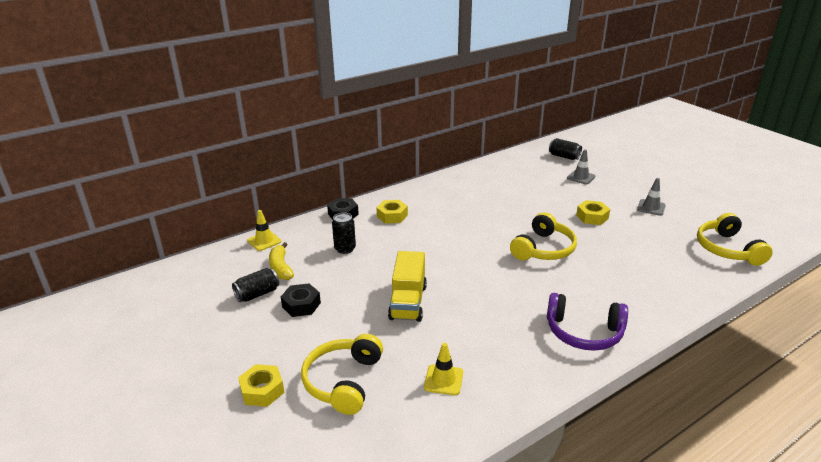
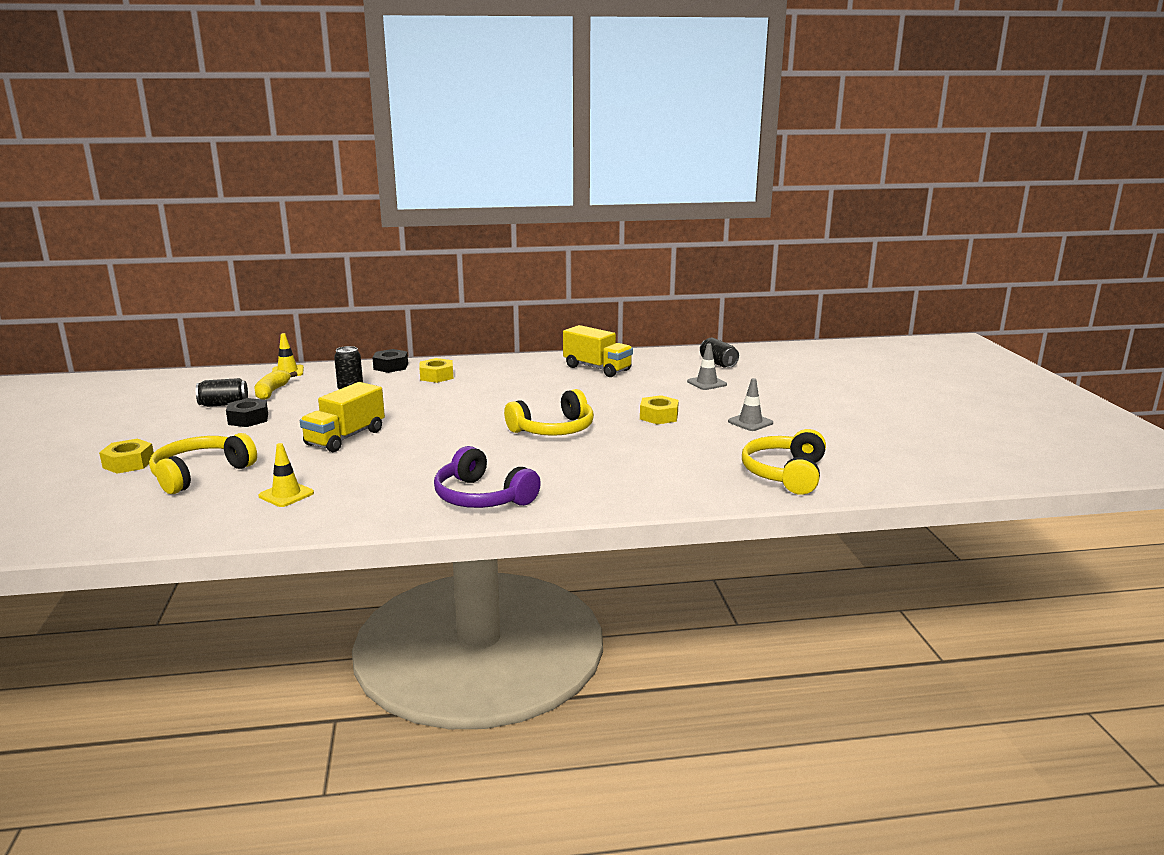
camera: 25 degrees right, 10 degrees down
none -> yellow truck [563,325,633,377]

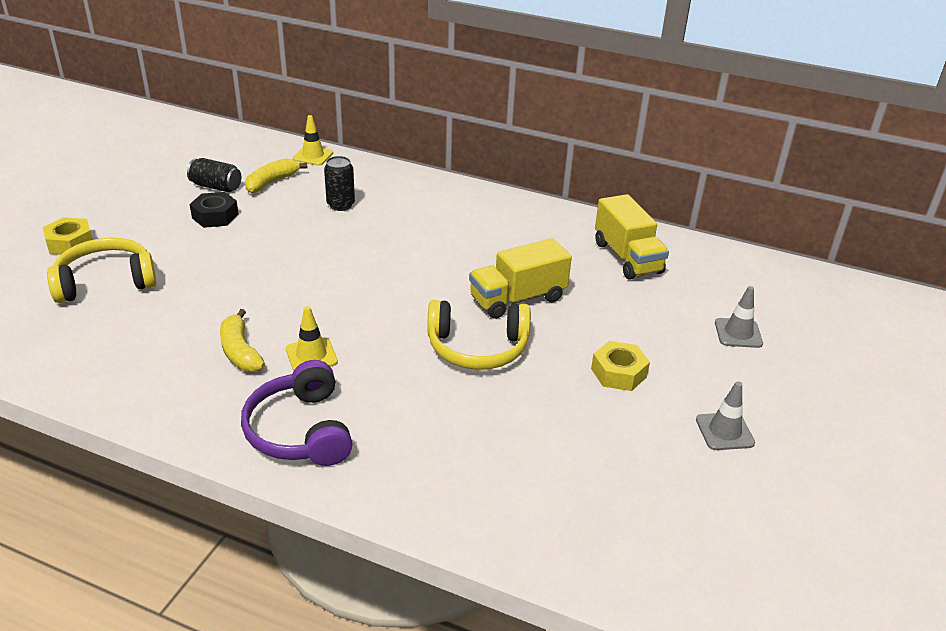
camera: 30 degrees right, 15 degrees up
yellow traffic cone [258,443,314,507] -> yellow traffic cone moved to [286,306,338,371]
yellow truck [300,382,385,452] -> yellow truck moved to [469,238,572,319]
black nut [372,349,408,373] -> none
yellow nut [419,358,453,383] -> none
black can [700,337,739,368] -> none
yellow headphones [742,429,826,495] -> none
none -> yellow banana [220,309,265,372]

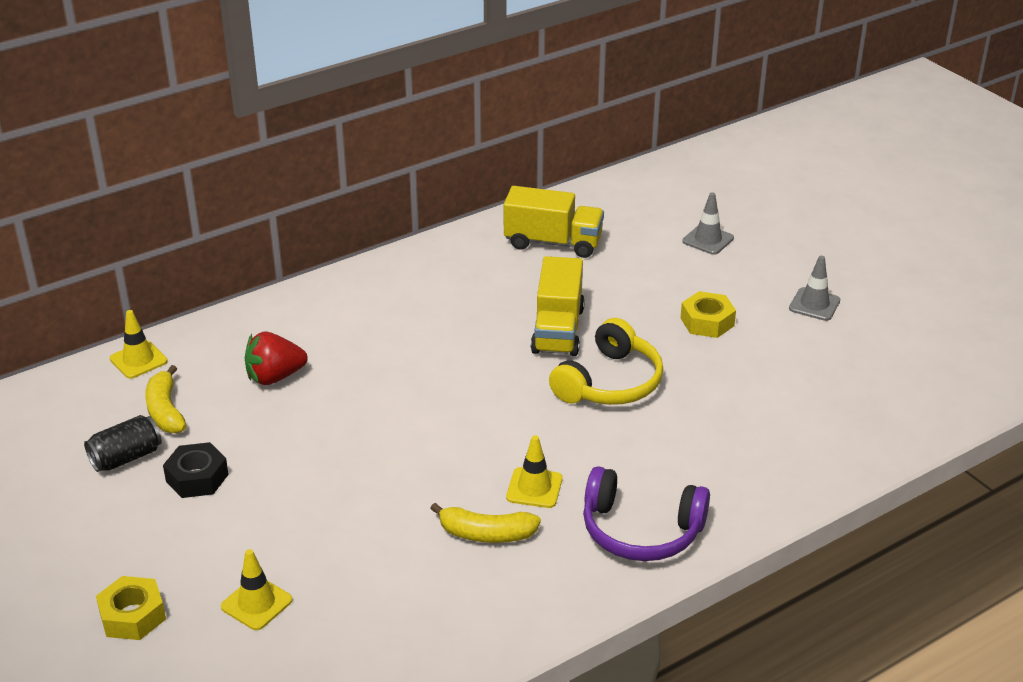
camera: 55 degrees left, 0 degrees up
yellow headphones [47,238,157,303] -> yellow traffic cone [221,549,293,630]
black can [324,156,355,211] -> red strawberry [245,332,308,385]

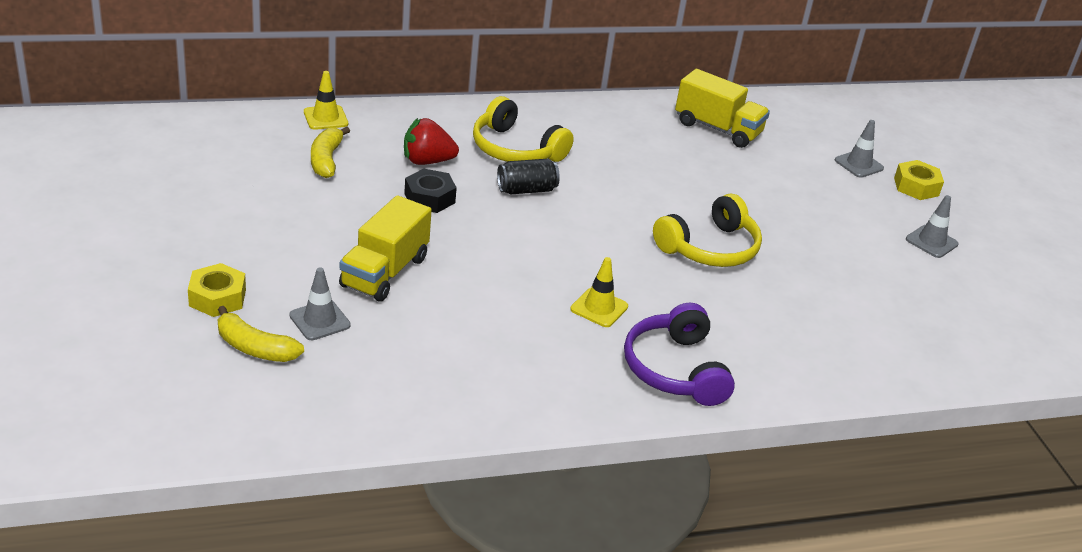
camera: 15 degrees right, 0 degrees up
black can [84,415,162,472] -> black can moved to [497,158,560,194]
black nut [163,442,229,498] -> black nut moved to [404,168,457,213]
yellow traffic cone [221,549,293,630] -> grey traffic cone [289,267,351,340]
yellow banana [430,503,541,543] -> yellow banana moved to [218,306,304,362]
yellow truck [531,256,585,356] -> yellow truck moved to [339,195,432,301]
purple headphones [583,466,710,561] -> purple headphones turned 45 degrees clockwise [624,303,735,406]
yellow nut [680,291,736,338] -> yellow nut moved to [894,160,944,200]
none -> yellow headphones [473,96,574,162]

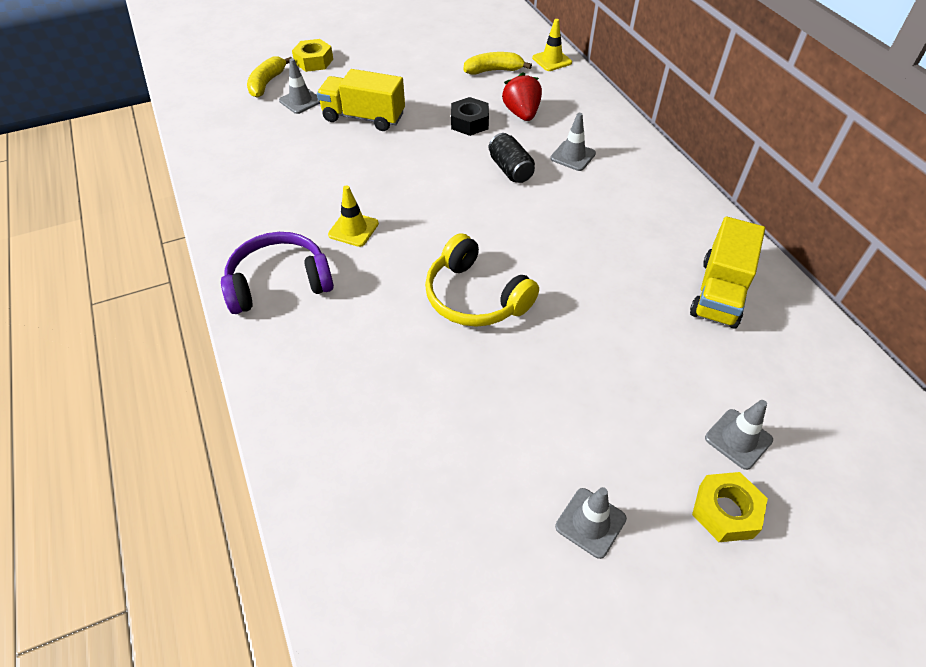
camera: 85 degrees right, 15 degrees up
yellow headphones [473,96,574,162] -> grey traffic cone [550,113,596,171]

